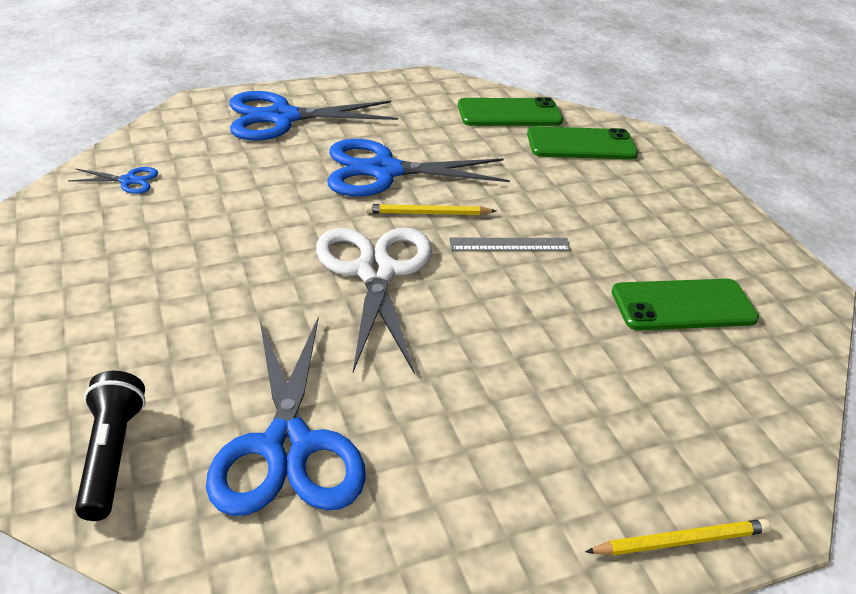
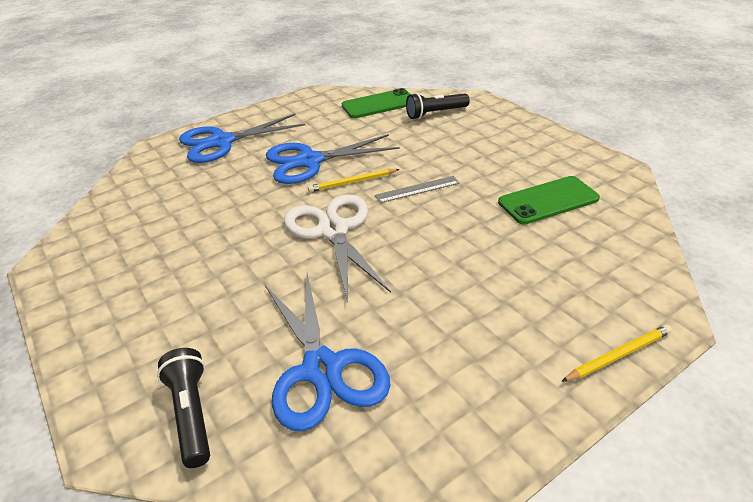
camera: 10 degrees left, 0 degrees up
blue scissors [68,167,158,194] -> none
green phone [527,126,638,159] -> black flashlight [406,93,470,119]

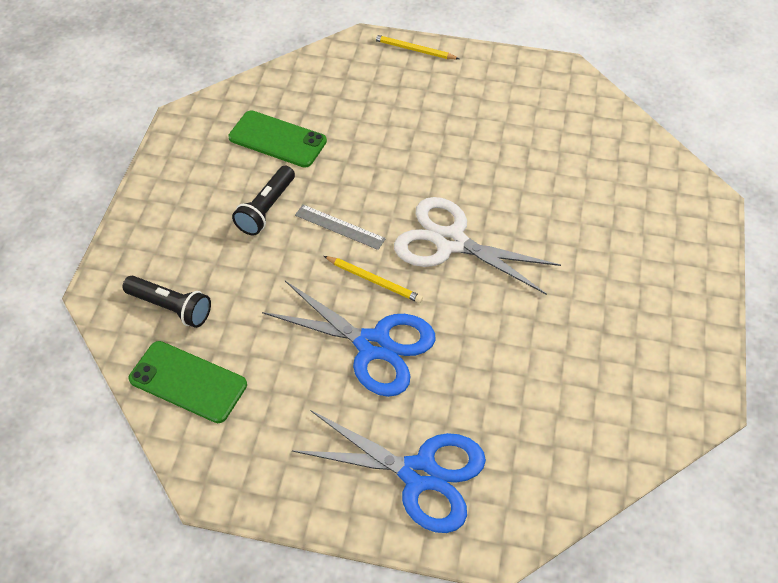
camera: 135 degrees left, 15 degrees up
black flashlight [157,348,210,468] -> black flashlight moved to [232,166,295,235]
blue scissors [265,274,391,432] -> none
white scissors [284,195,391,302] -> white scissors turned 90 degrees clockwise [394,197,561,295]

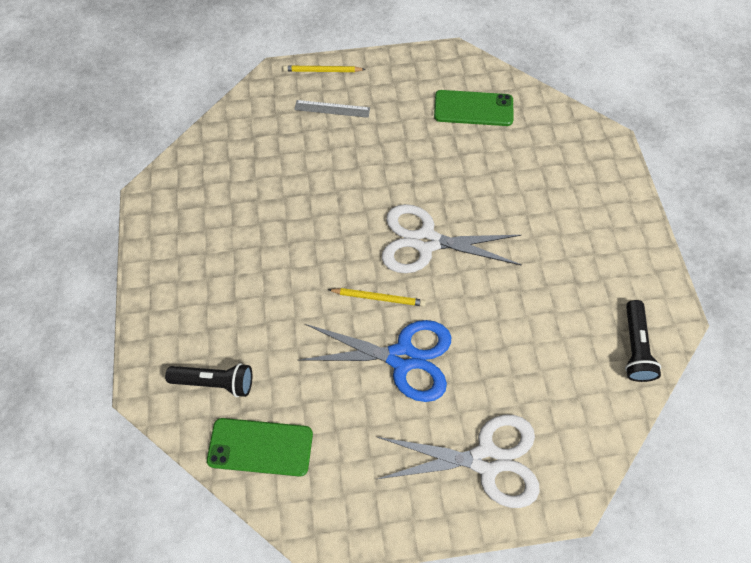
camera: 20 degrees left, 10 degrees up
green phone [228,110,327,168] -> green phone moved to [434,90,514,126]
black flashlight [232,166,295,235] -> black flashlight moved to [625,300,661,382]
blue scissors [292,410,486,533] -> white scissors [377,415,540,508]
grey ruler [295,205,386,250] -> grey ruler moved to [294,100,370,118]

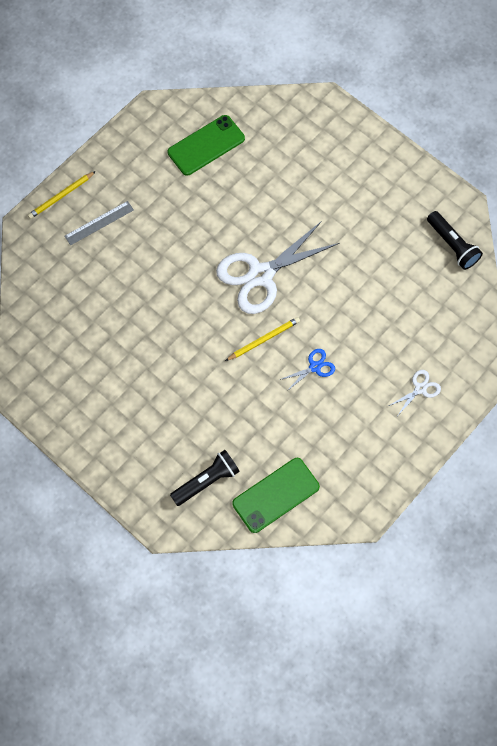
camera: 40 degrees left, 5 degrees up
blue scissors [299,320,451,402] -> blue scissors [279,349,335,392], size x0.44
white scissors [377,415,540,508] -> white scissors [389,370,441,415], size x0.44

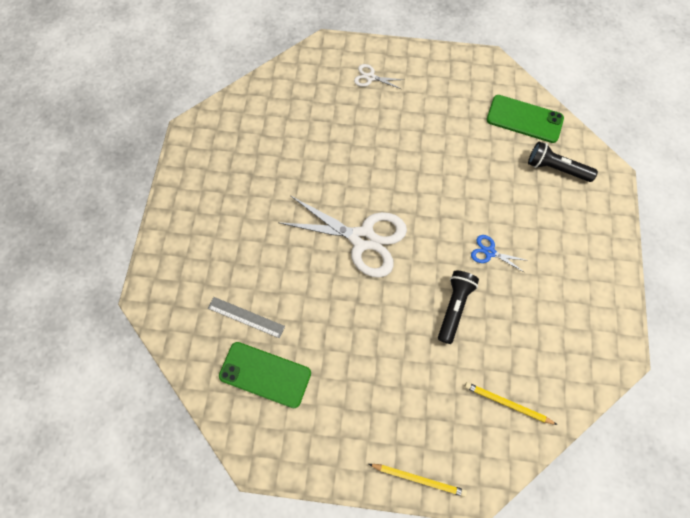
camera: 125 degrees left, 0 degrees up
grey ruler [64,201,134,246] -> grey ruler moved to [208,297,285,338]
yellow pencil [225,317,300,361] -> yellow pencil moved to [465,382,557,425]
blue scissors [279,349,335,392] -> blue scissors moved to [471,235,529,272]
black flashlight [427,211,483,270] -> black flashlight moved to [438,271,479,344]

